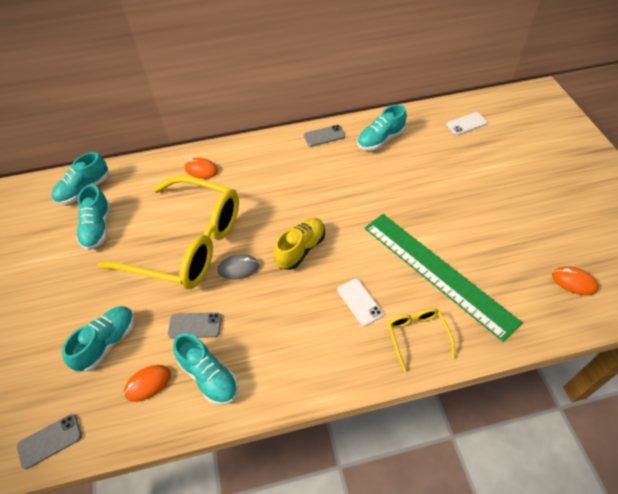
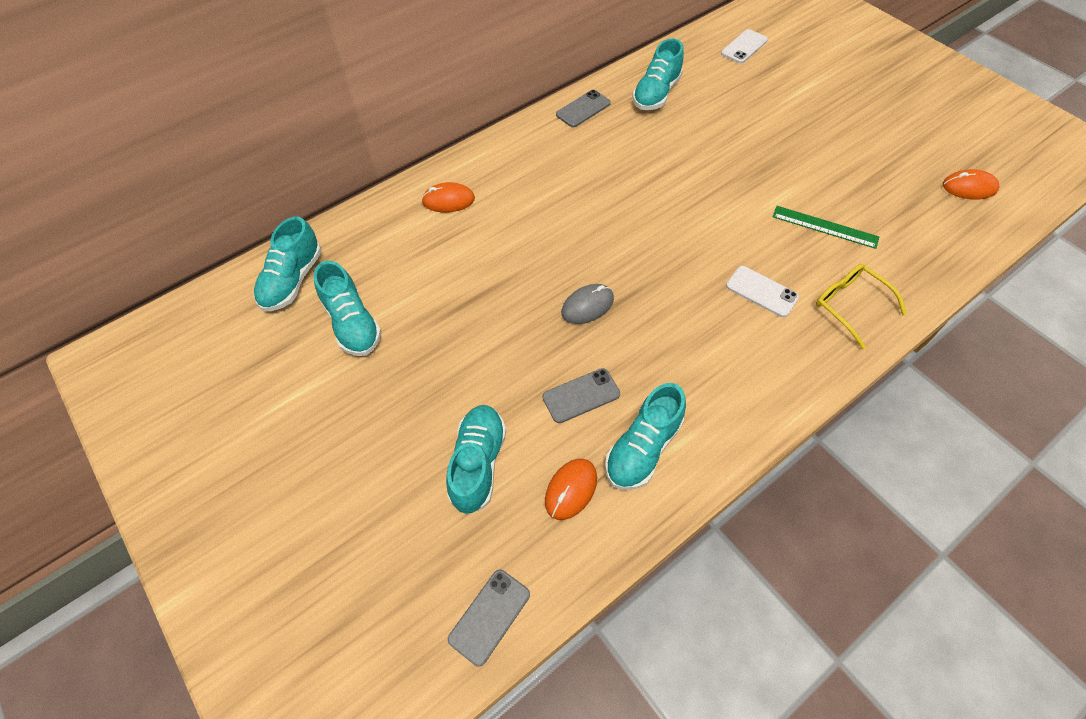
camera: 25 degrees left, 5 degrees up
yellow glasses [98,175,239,289] -> none
turquoise shoe [173,333,238,405] -> turquoise shoe turned 105 degrees clockwise [605,383,686,490]
yellow shoe [274,218,325,270] -> none
green ruler [365,214,523,342] -> green ruler [773,206,879,249], size x0.45

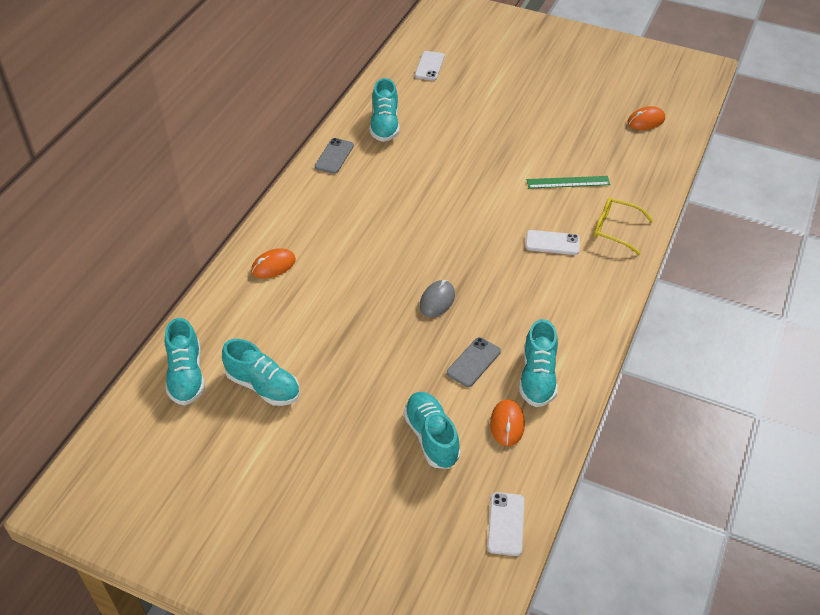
camera: 30 degrees left, 10 degrees down
grey phone [448,570,530,667] -> white phone [487,492,525,556]

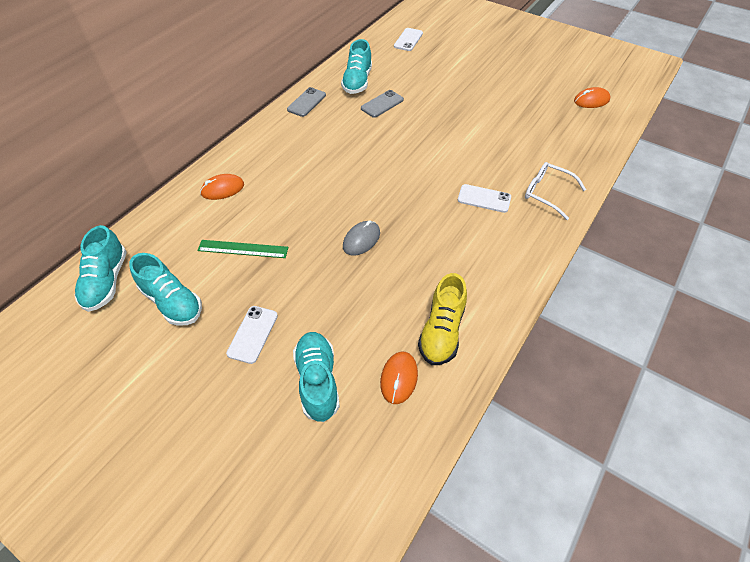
camera: 10 degrees right, 5 degrees up
grey phone [447,337,501,387] -> grey phone moved to [361,90,404,118]
white phone [487,492,525,556] -> white phone moved to [226,306,278,364]
turquoise shoe [519,319,558,407] -> yellow shoe [418,273,467,365]
green ruler [527,176,610,189] -> green ruler moved to [197,240,288,258]
yellow glasses [594,198,654,255] -> white glasses [525,162,586,220]

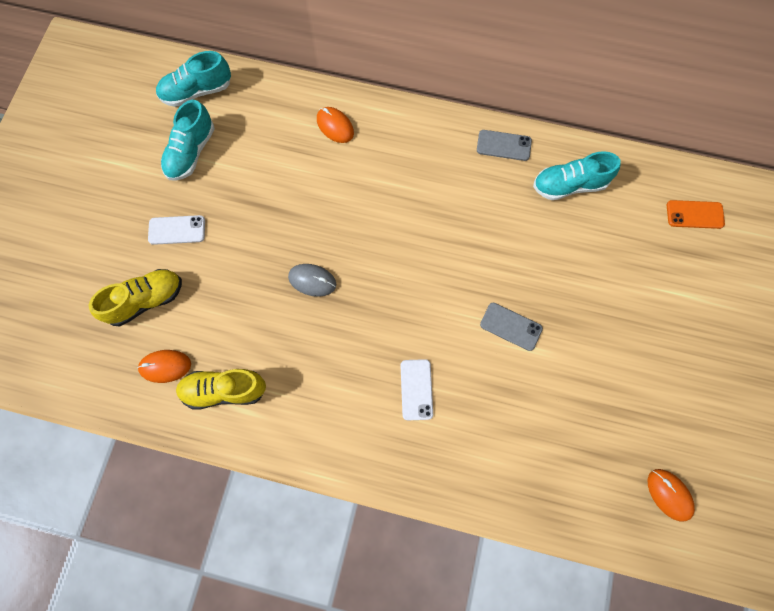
camera: 70 degrees right, 20 degrees up
green ruler [197,240,288,258] -> none
turquoise shoe [293,332,340,422] -> yellow shoe [88,269,182,326]
grey phone [361,90,404,118] -> grey phone moved to [480,303,543,351]
white phone [394,28,423,51] -> orange phone [667,200,725,229]
white glasses [525,162,586,220] -> none

